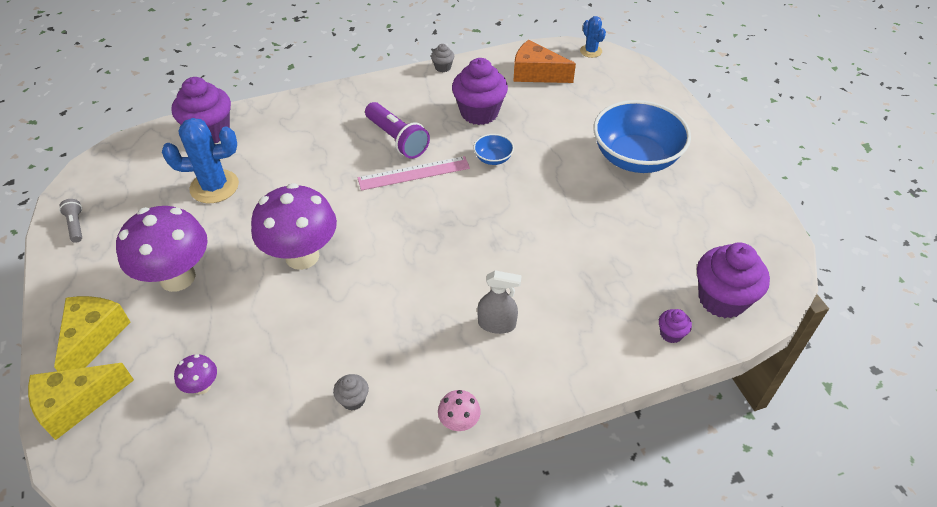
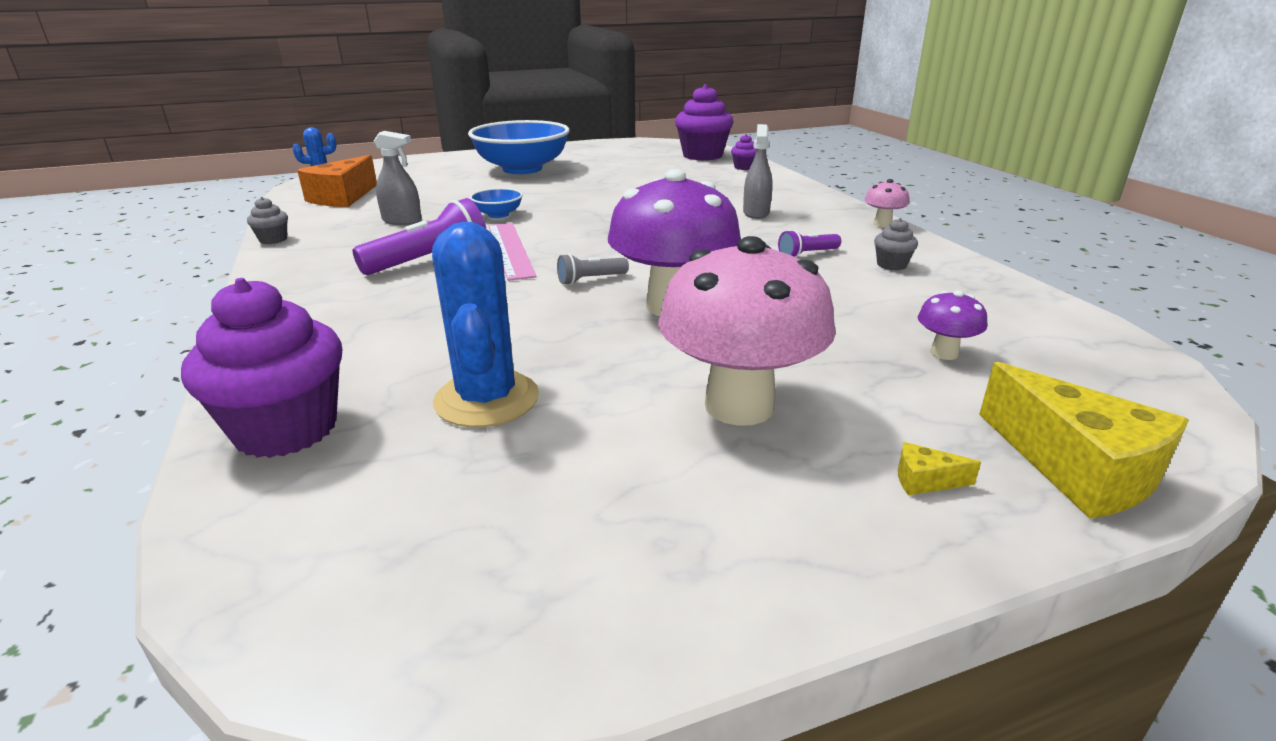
camera: 90 degrees left, 20 degrees down
yellow cheese [54,296,131,371] -> yellow cheese [898,442,981,495], size x0.41
grey flashlight [59,199,82,243] -> grey flashlight moved to [557,253,629,285]
purple mushroom [116,206,208,292] -> pink mushroom [658,236,836,426]
purple cupcake [452,58,508,125] -> grey spray bottle [374,131,422,225]
none -> purple flashlight [778,230,841,258]

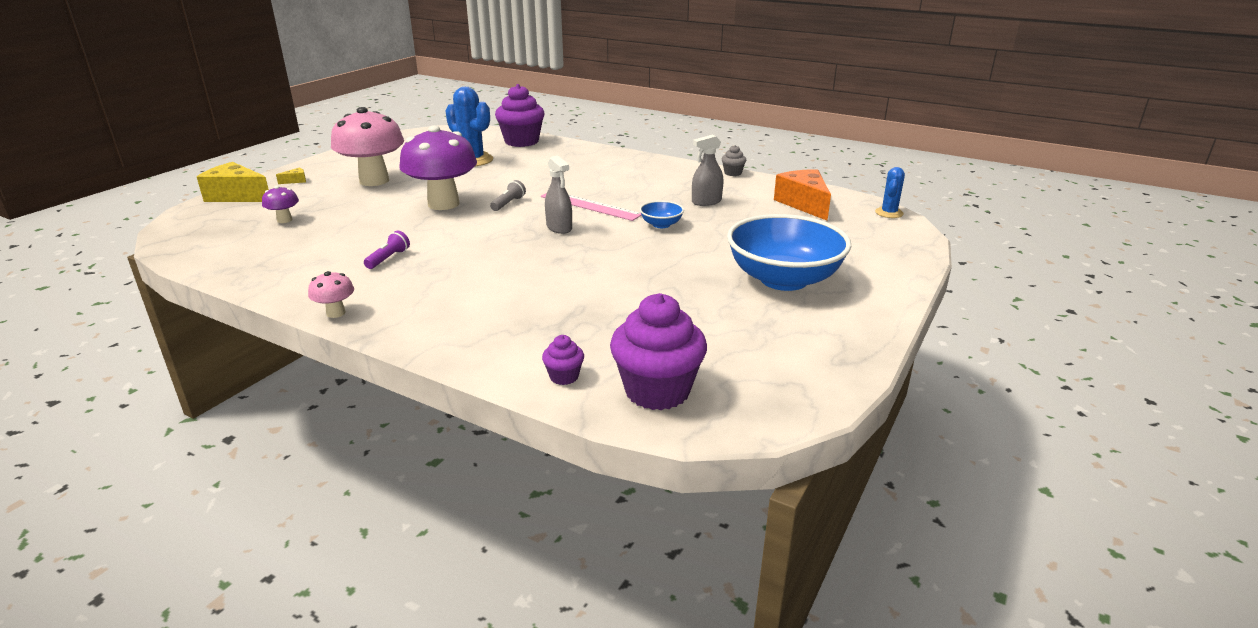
camera: 140 degrees right, 0 degrees up
purple flashlight [352,198,486,275] -> none
grey spray bottle [743,124,773,219] -> grey spray bottle moved to [545,156,572,234]
grey cupcake [874,218,918,270] -> none

